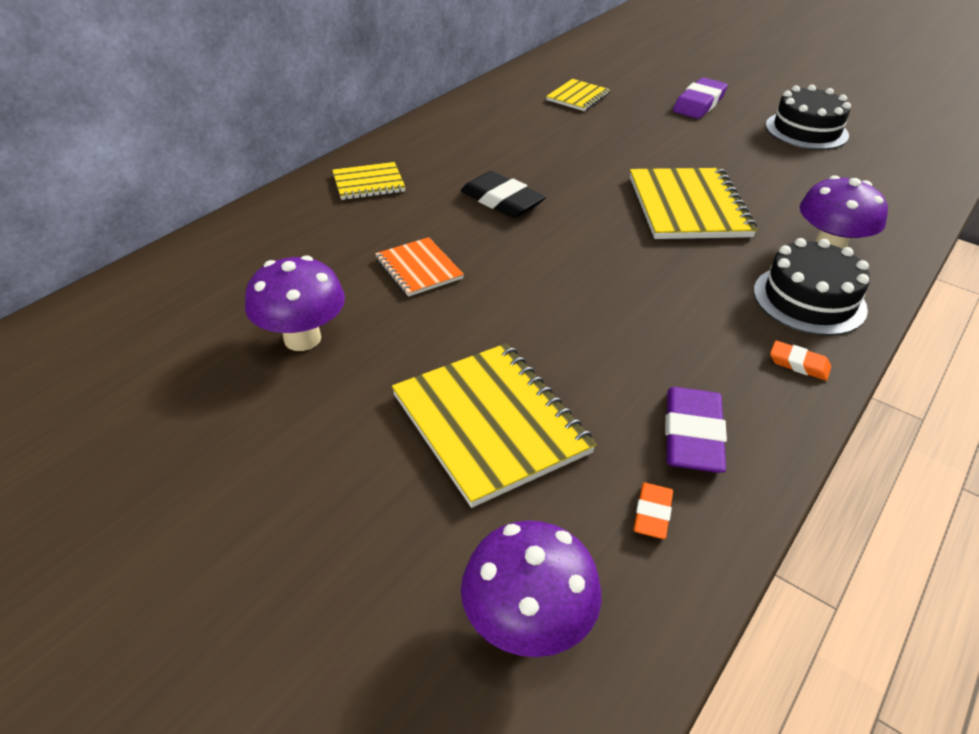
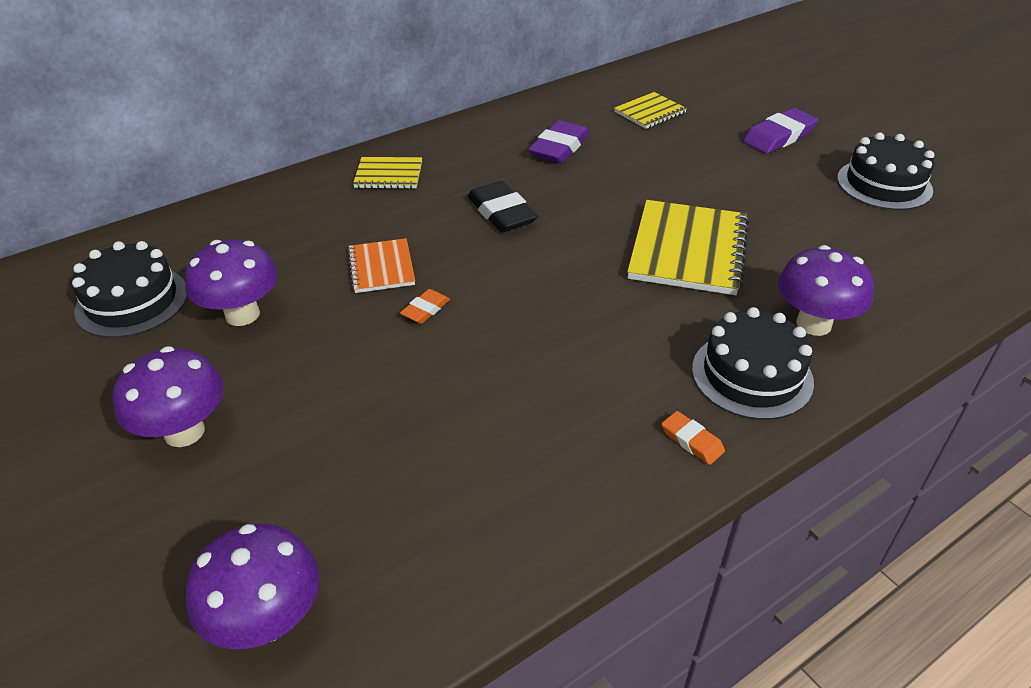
camera: 20 degrees right, 0 degrees up
yellow notebook [392,343,596,508] -> none
orange eraser [634,483,673,539] -> orange eraser moved to [400,289,450,324]
purple eraser [665,387,727,473] -> purple eraser moved to [528,120,590,163]
none -> black cake [72,241,187,338]
none -> purple mushroom [113,346,224,447]

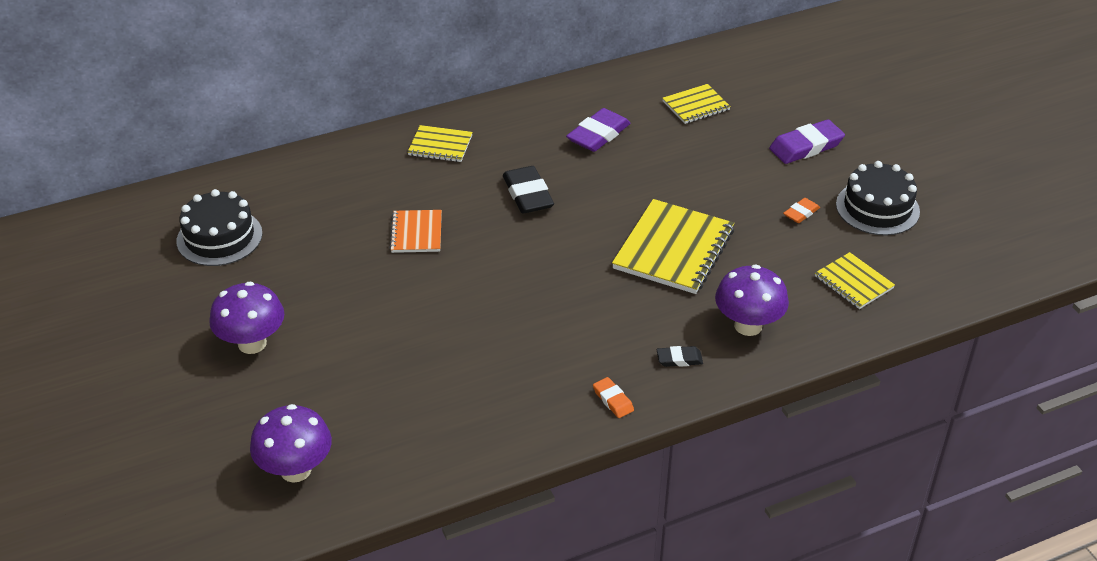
camera: 10 degrees right, 0 degrees up
purple mushroom [185,240,278,326] -> none
orange eraser [400,289,450,324] -> orange eraser moved to [783,198,820,223]
black cake [692,307,814,420] -> black eraser [656,346,703,367]
none -> yellow notebook [815,252,895,309]

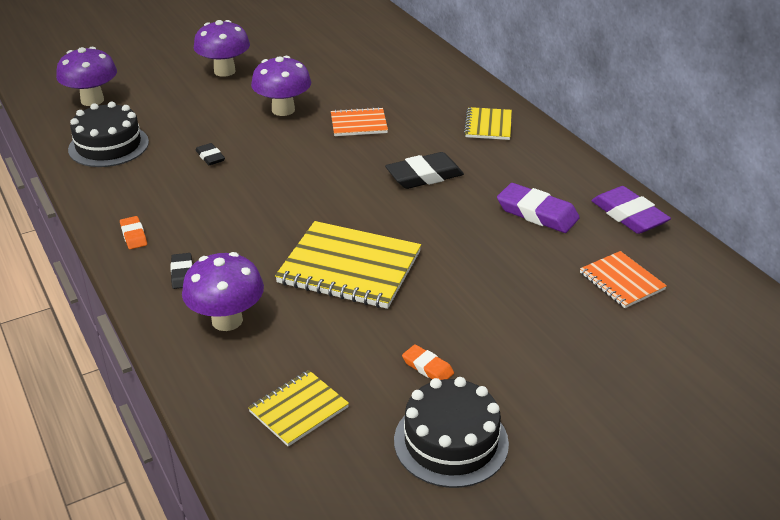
camera: 85 degrees right, 5 degrees down
black cake [177,189,263,266] -> black cake moved to [68,102,149,167]
orange eraser [593,377,634,418] -> orange eraser turned 75 degrees counterclockwise [120,216,147,249]
yellow notebook [662,84,731,124] -> orange notebook [580,251,667,308]
purple eraser [769,119,845,164] -> purple eraser moved to [591,186,671,234]
none -> black eraser [196,143,225,165]
none -> purple mushroom [251,56,311,116]

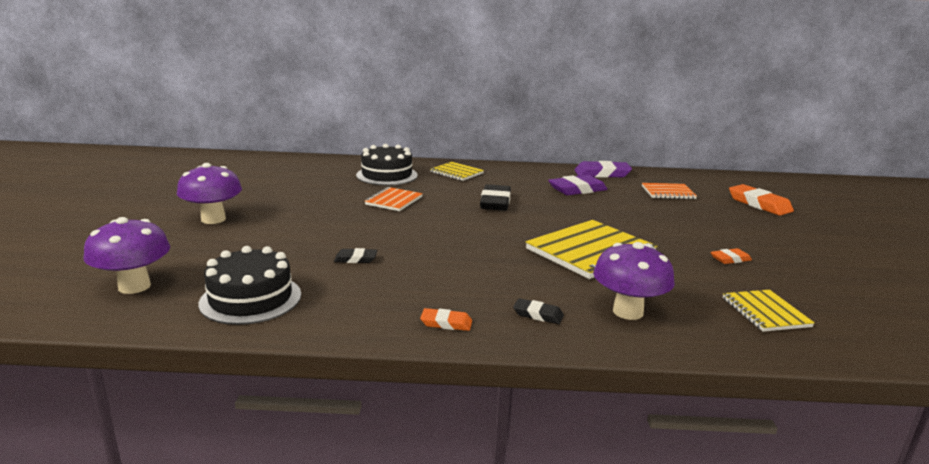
camera: 60 degrees left, 15 degrees down
purple mushroom [251,56,311,116] -> none
black cake [394,377,509,488] -> black cake moved to [356,144,418,185]
none -> orange eraser [729,184,794,216]

